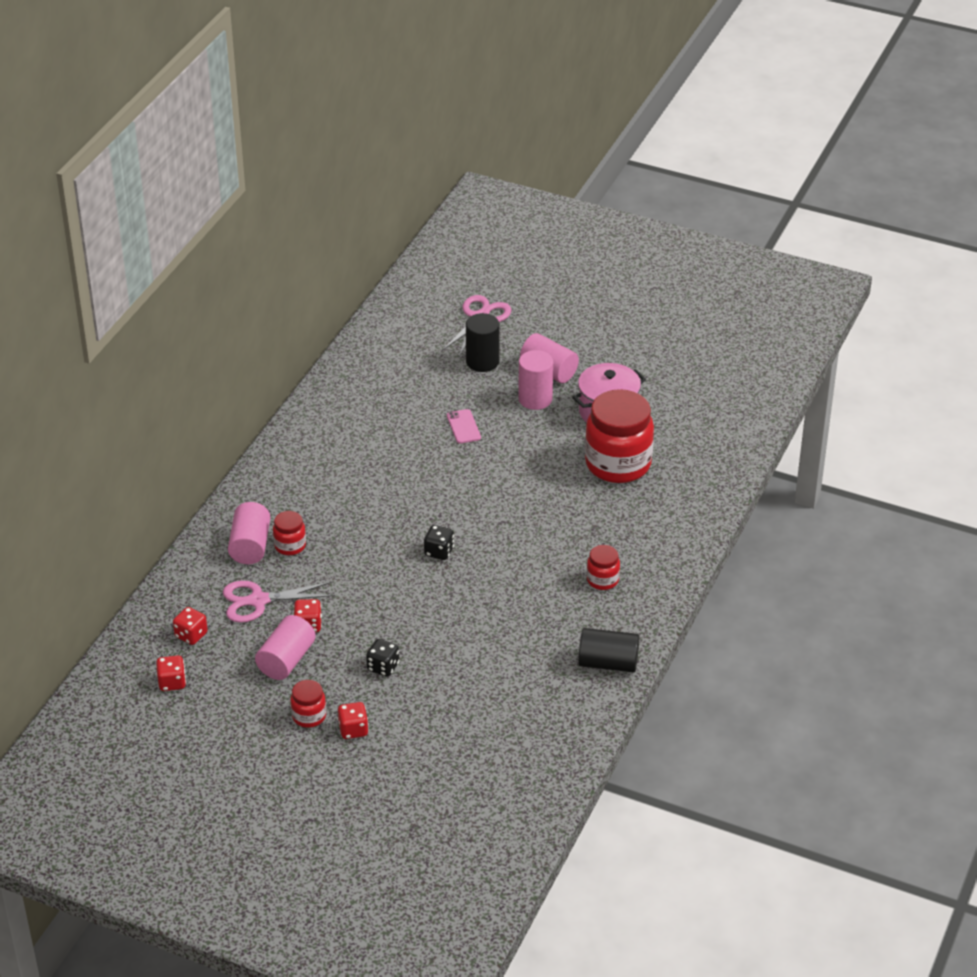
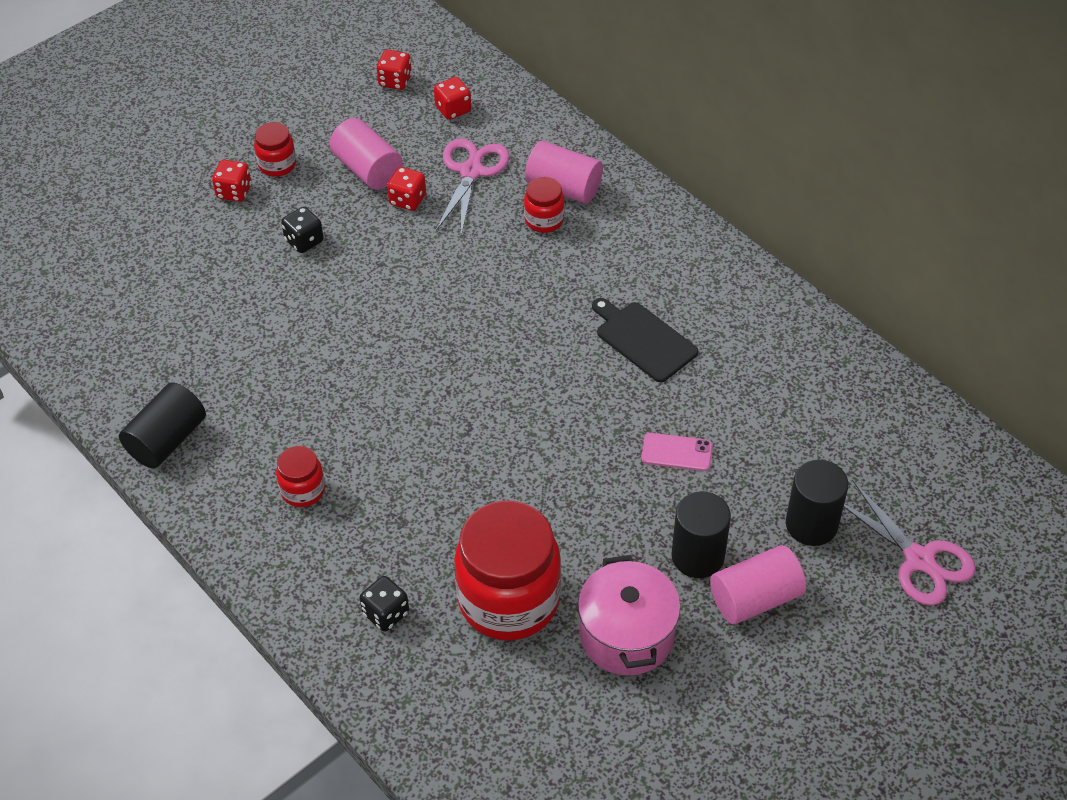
camera: 115 degrees right, 10 degrees up
black dice [424,525,454,560] -> black dice moved to [360,576,409,632]
pink cylinder [518,350,553,410] -> black cylinder [672,491,731,578]
none -> black cutting board [592,298,698,382]

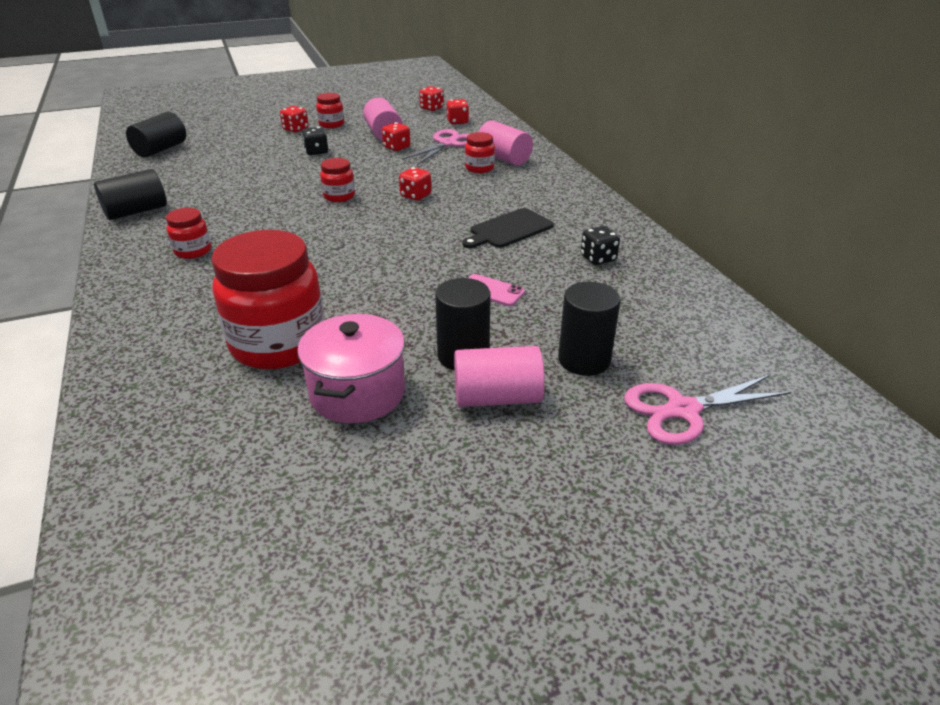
camera: 20 degrees right, 15 degrees down
black dice [360,576,409,632] -> black dice moved to [581,226,620,265]
black cutting board [592,298,698,382] -> black cutting board turned 105 degrees counterclockwise [462,208,554,248]
pink scissors [844,481,976,606] -> pink scissors turned 90 degrees clockwise [624,375,791,445]
none -> black cylinder [126,112,186,158]
none -> red jar [320,158,355,202]
none -> red dice [399,167,431,201]

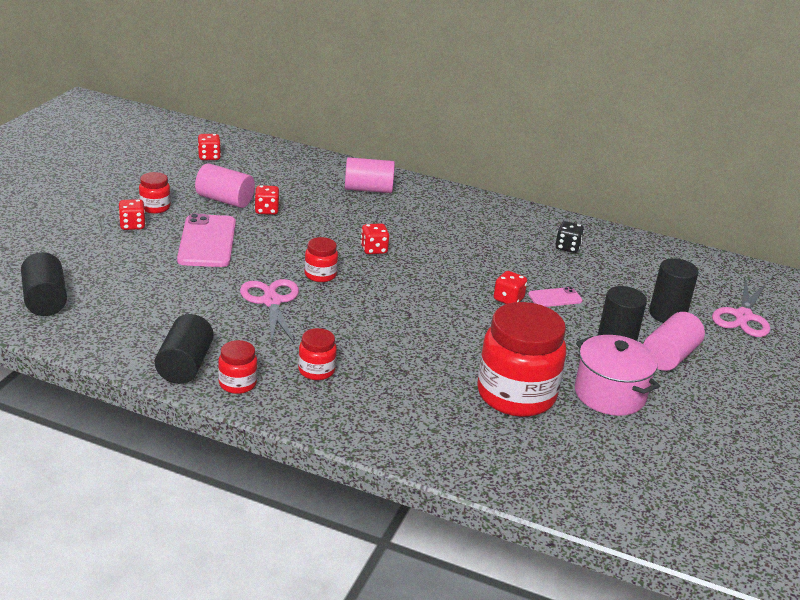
camera: 50 degrees left, 5 degrees down
black dice [301,127,329,155] -> pink phone [177,214,236,267]
pink scissors [402,129,469,165] -> pink scissors moved to [240,279,299,345]
red dice [447,99,469,124] -> red dice moved to [494,271,527,304]
black cutting board [462,208,554,248] -> none
red jar [465,132,495,173] -> red jar moved to [218,340,258,394]

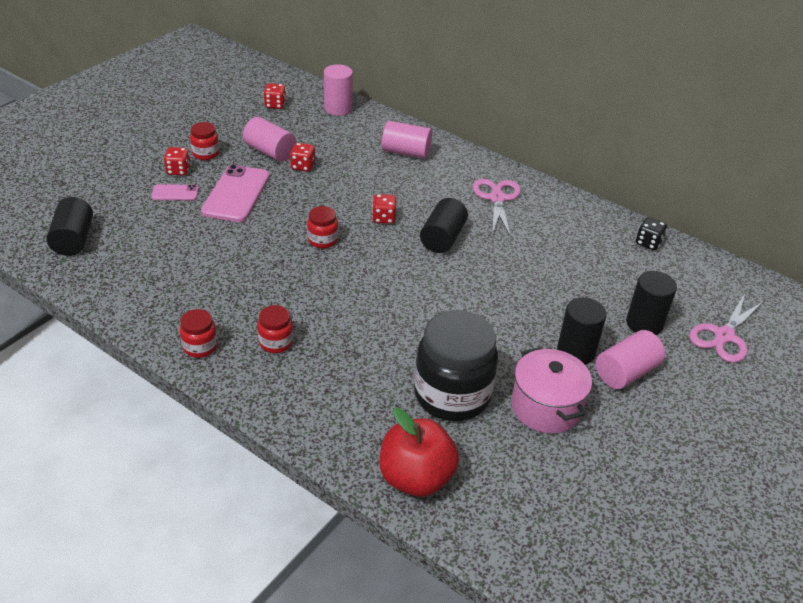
camera: 15 degrees right, 10 degrees up
black cylinder [155,314,214,384] -> black cylinder moved to [420,198,468,253]
pink scissors [240,279,299,345] -> pink scissors moved to [473,179,521,237]
red jar [477,302,566,417] -> black jar [414,310,498,421]
red dice [494,271,527,304] -> none
pink phone [528,287,582,307] -> pink phone moved to [151,184,199,200]
black dice [555,221,584,253] -> black dice moved to [636,217,667,250]
none -> pink cylinder [324,64,353,116]
none -> red apple [380,408,459,497]

